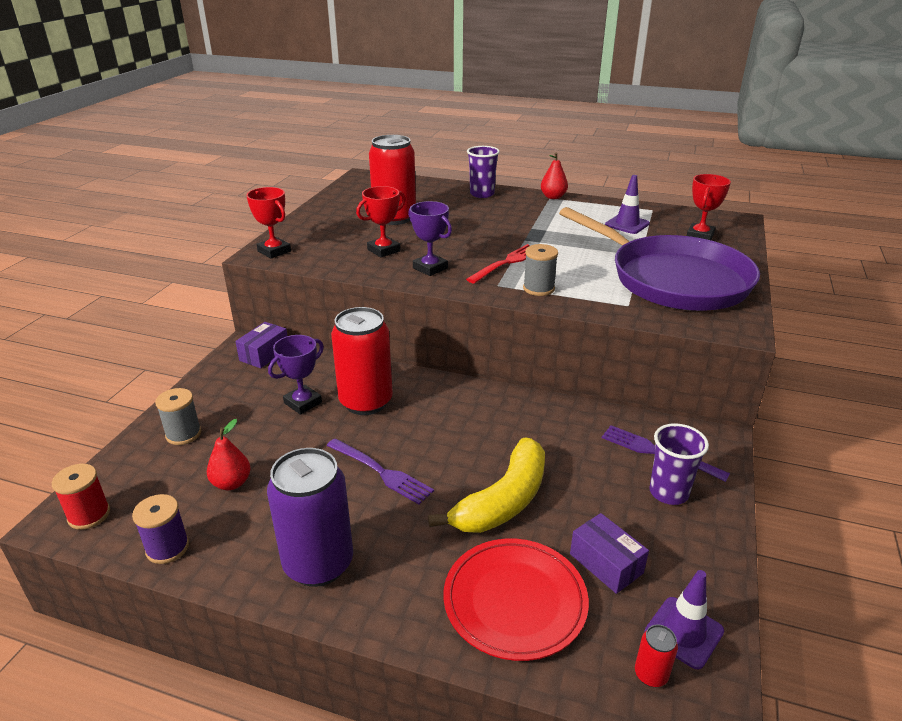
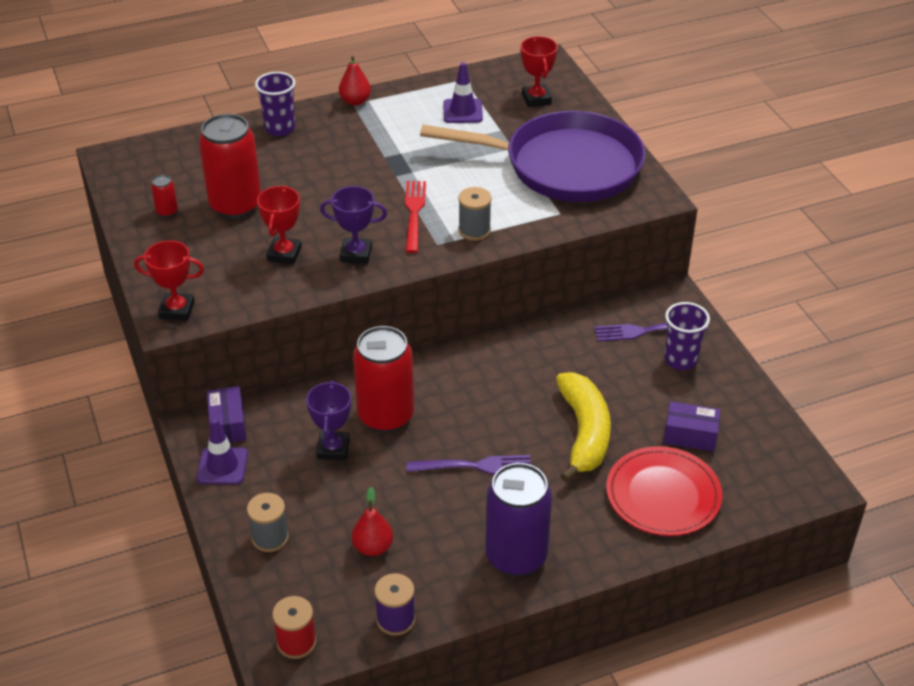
camera: 40 degrees left, 10 degrees up
red can [635,625,678,687] -> red can moved to [151,175,178,217]
purple traffic cone [644,570,724,669] -> purple traffic cone moved to [197,418,248,485]

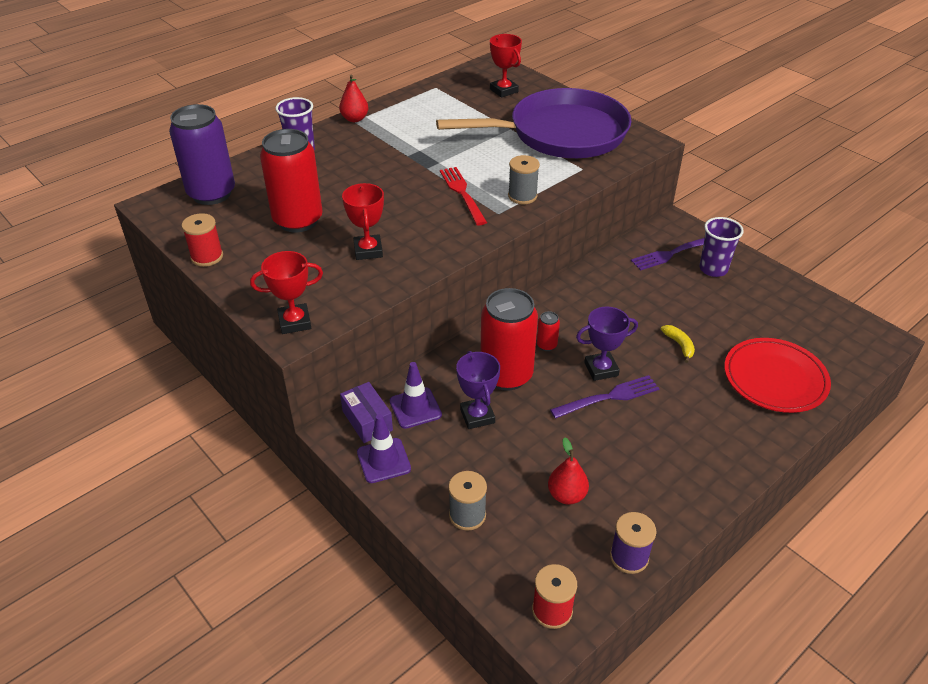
camera: 20 degrees left, 0 degrees up
red can [151,175,178,217] -> red can moved to [536,311,560,351]
purple trophy [320,186,387,264] -> purple trophy moved to [576,307,638,381]
purple traffic cone [443,62,483,123] -> purple traffic cone moved to [390,362,442,429]
purple can [485,463,552,576] -> purple can moved to [169,104,235,205]
yellow banana [556,372,611,482] -> yellow banana [661,325,695,363], size x0.42
purple box [664,402,721,451] -> none
none -> red spool [181,213,223,267]

